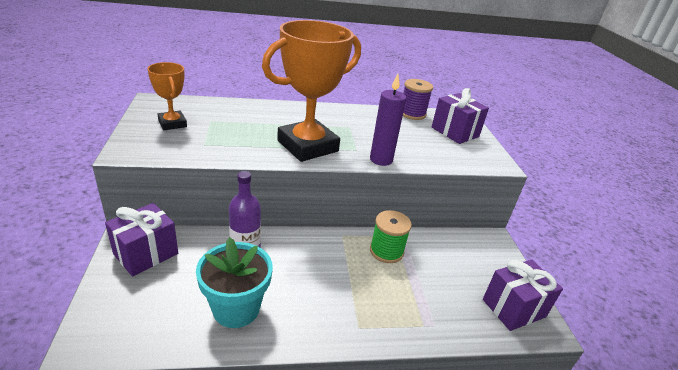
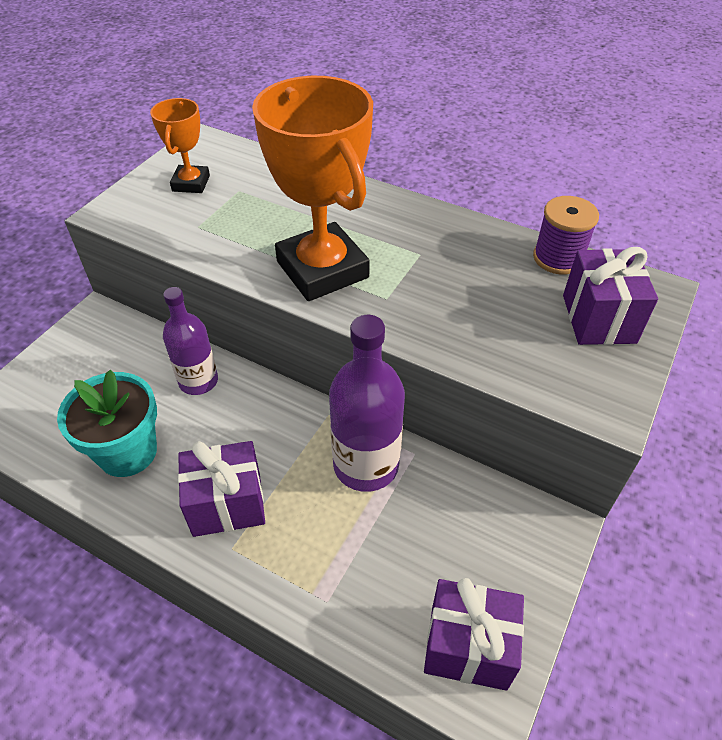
camera: 40 degrees right, 15 degrees up
purple gift [105,203,178,276] -> purple gift moved to [178,441,265,537]
orange trophy [262,20,361,162] -> orange trophy turned 60 degrees clockwise [252,76,373,301]
purple candle [370,74,406,166] -> none
green spool [370,210,412,263] -> purple bottle [329,315,405,492]

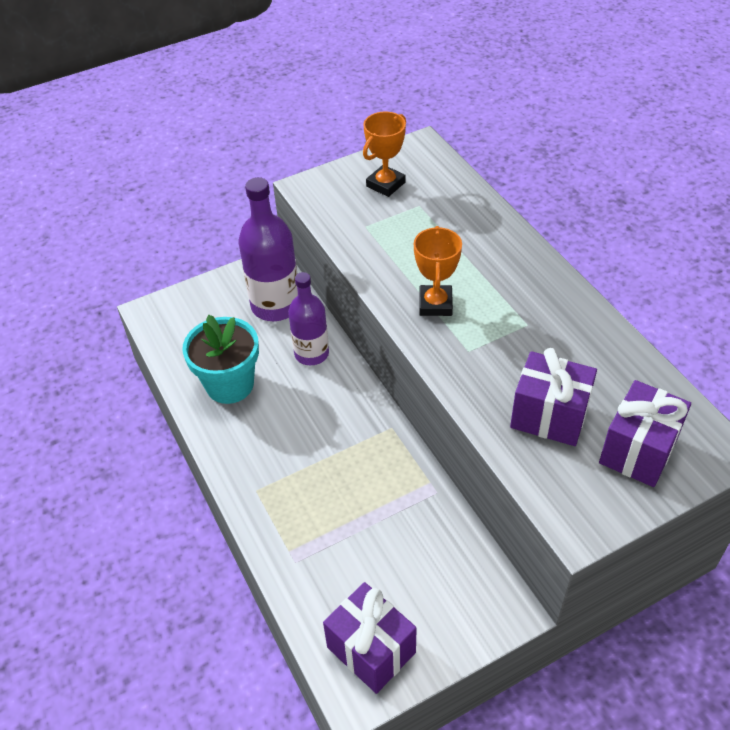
camera: 35 degrees right, 0 degrees up
purple gift [178,441,265,537] -> purple gift moved to [510,348,597,446]
orange trophy [252,76,373,301] -> orange trophy [414,226,462,316], size x0.51
purple bottle [329,315,405,492] -> purple bottle moved to [239,177,298,321]
purple spool [533,196,599,274] -> none

